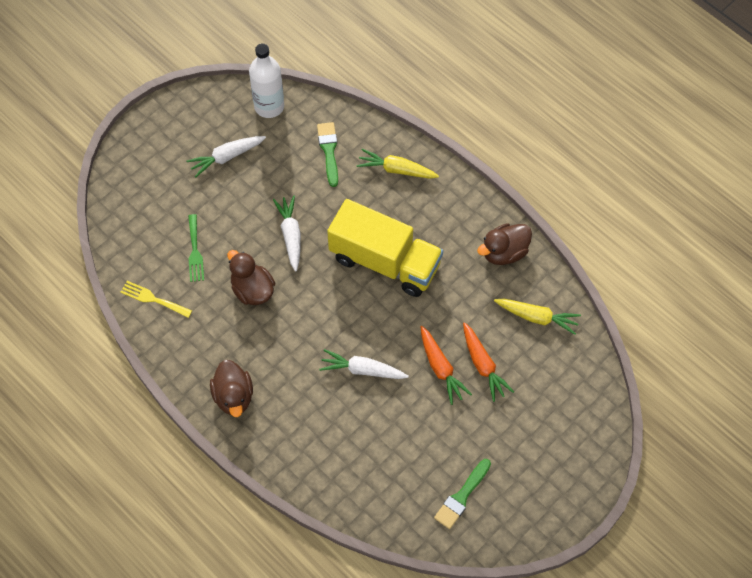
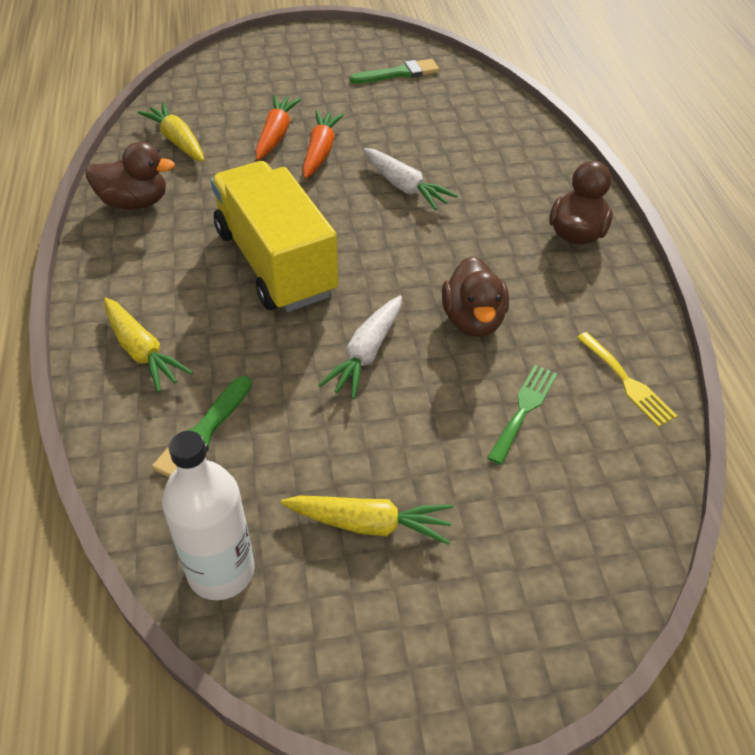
camera: 145 degrees left, 15 degrees down
white carrot [186,136,266,177] -> yellow carrot [281,495,453,545]

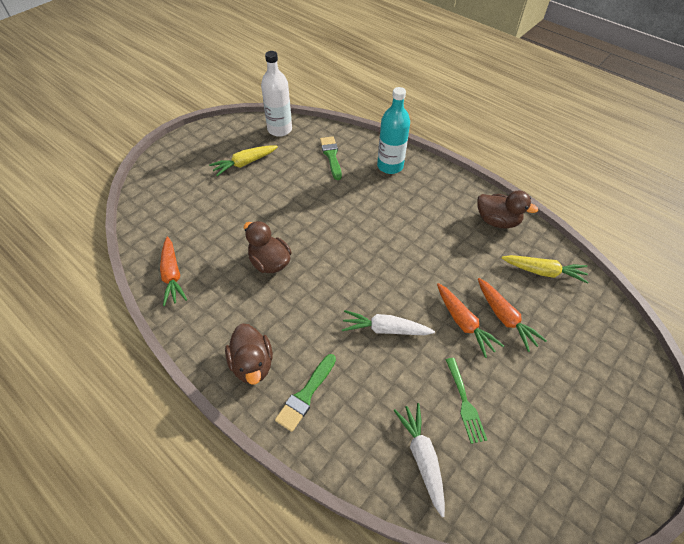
camera: 140 degrees right, 5 degrees up
brown duck [86,142,175,209] -> brown duck turned 120 degrees counterclockwise [477,191,538,229]
yellow carrot [104,298,193,393] -> turquoise bottle [377,87,410,174]
yellow truck [211,161,338,312] -> none
white carrot [318,296,402,399] -> white carrot moved to [394,403,445,517]
green brush [350,59,440,84] -> green brush moved to [275,354,336,432]
green fork [487,365,557,465] -> green fork moved to [446,358,487,444]
yellow fork [577,332,677,427] -> orange carrot [160,237,187,306]

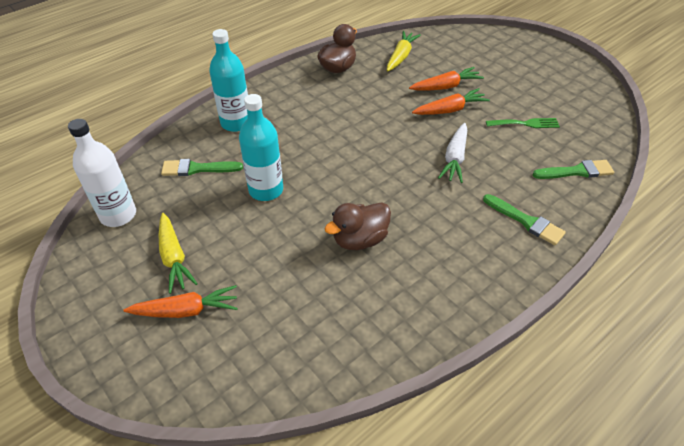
camera: 80 degrees left, 5 degrees down
orange carrot [160,237,187,306] -> orange carrot moved to [124,285,238,318]
brown duck [225,324,273,385] -> none
white carrot [394,403,445,517] -> none
none -> turquoise bottle [239,94,283,201]
none -> green brush [533,160,614,179]

